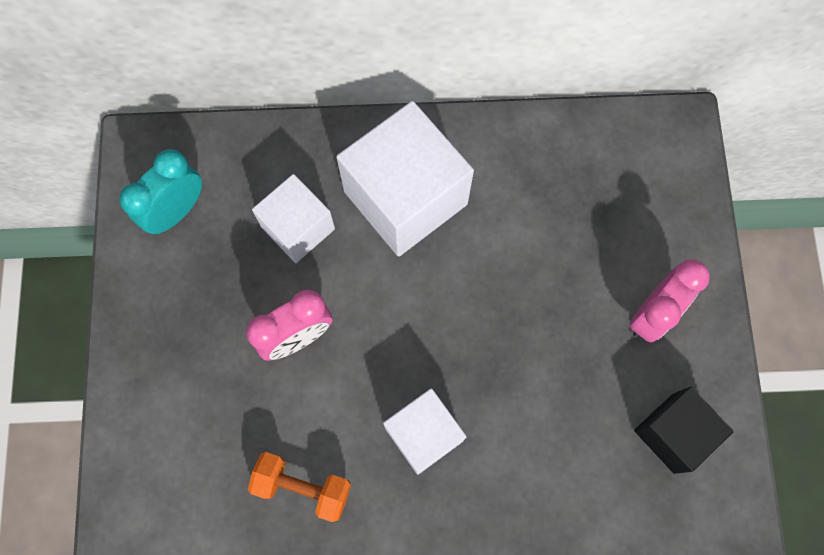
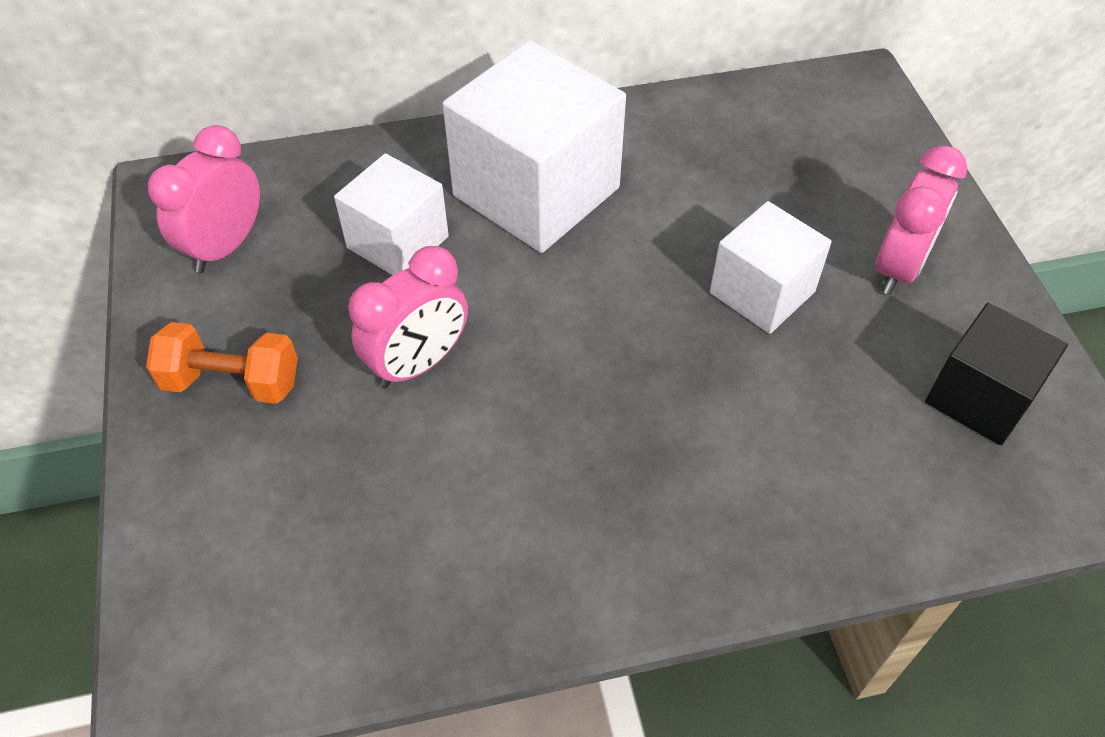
camera: 10 degrees left, 20 degrees down
turquoise clock [119,149,202,234] -> pink clock [148,125,260,273]
orange dumbbell [248,452,351,522] -> orange dumbbell moved to [146,322,298,404]
white cube [383,388,467,475] -> white cube moved to [710,201,832,334]

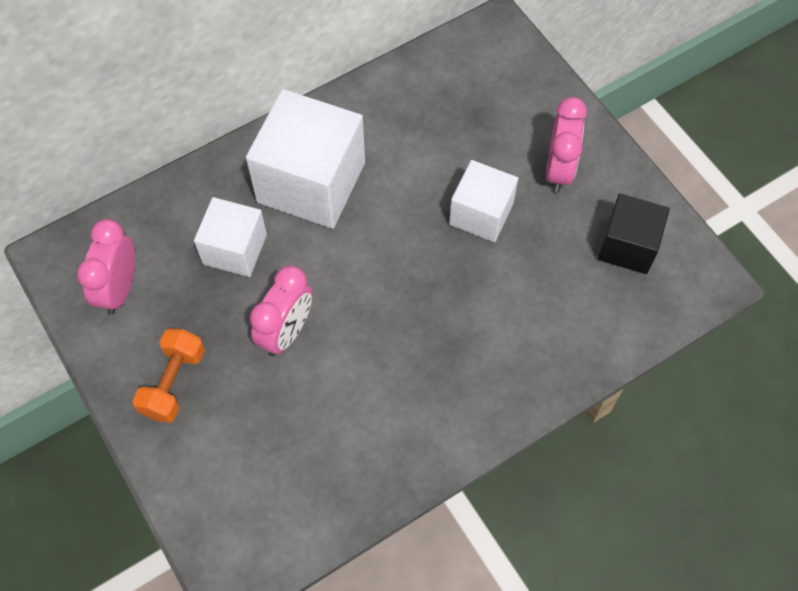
camera: 20 degrees left, 10 degrees up
orange dumbbell [146,322,298,404] -> orange dumbbell turned 60 degrees counterclockwise [132,328,205,423]

